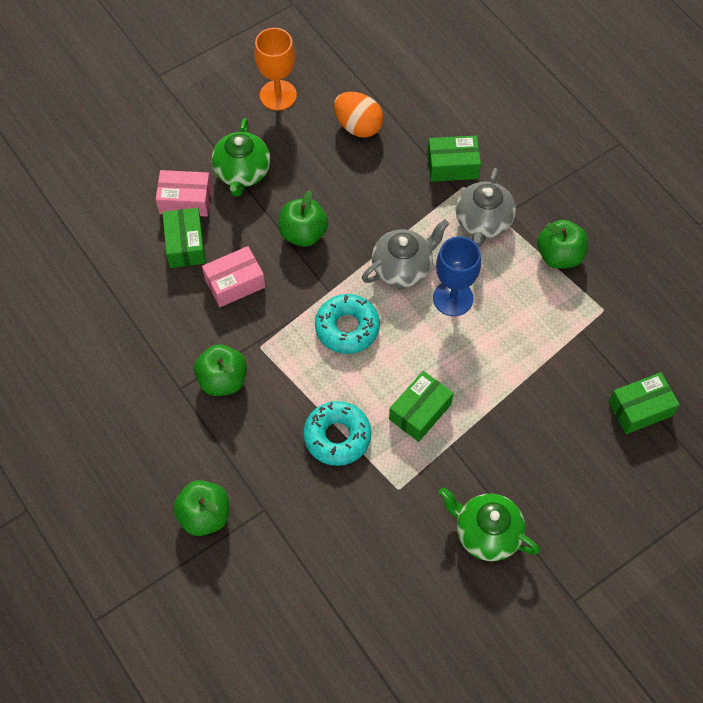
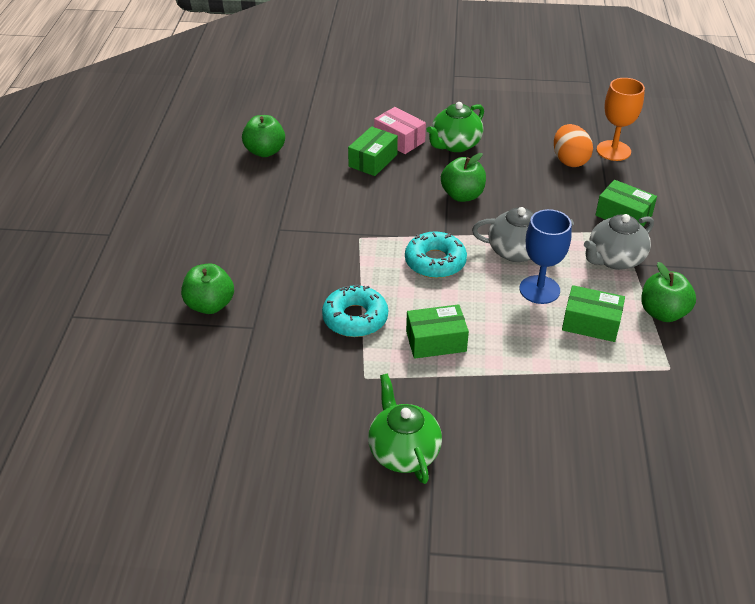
camera: 40 degrees right, 20 degrees down
green apple [194,344,247,396] -> green apple moved to [242,115,285,157]
pink box [202,246,265,307] -> none
orange goblet [254,28,297,111] -> orange goblet moved to [597,78,645,161]
green box [609,372,680,434] -> green box moved to [562,285,625,342]

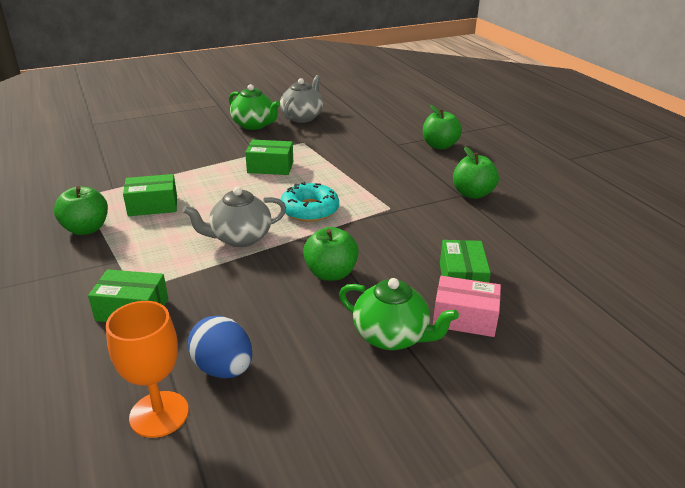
camera: 150 degrees right, 10 degrees down
green apple [242,115,285,157] -> green apple moved to [453,147,499,199]
turquoise donut [322,284,388,337] -> none
green box [406,304,469,359] -> green box turned 45 degrees clockwise [245,140,293,175]
green teapot [426,102,484,152] -> green teapot turned 105 degrees clockwise [339,278,459,350]
blue goblet [520,209,572,304] -> none
orange egg [554,124,593,167] -> blue egg [188,316,252,378]
grey teapot [584,214,654,270] -> grey teapot moved to [280,75,323,123]

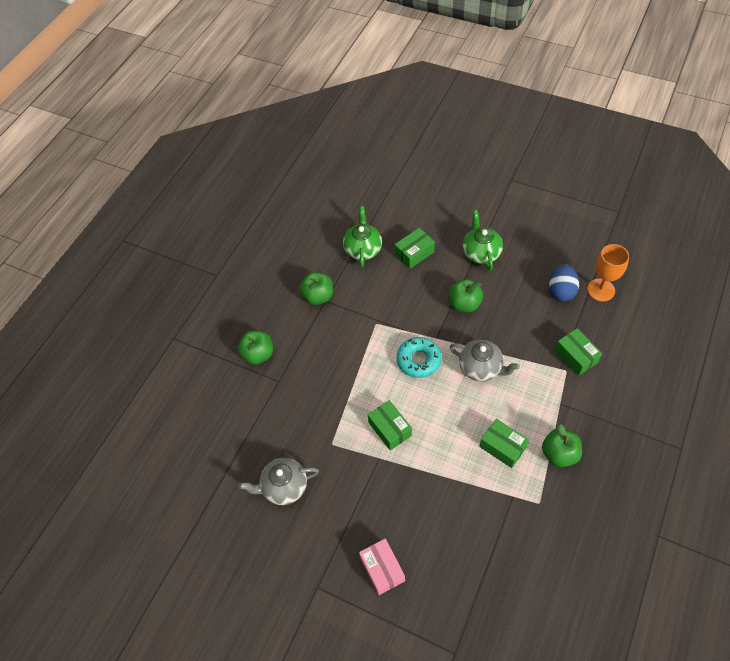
camera: 125 degrees left, 25 degrees up
green teapot [229,84,280,130] -> green teapot moved to [343,206,382,267]
pink box [433,276,501,337] -> pink box moved to [359,538,405,595]

